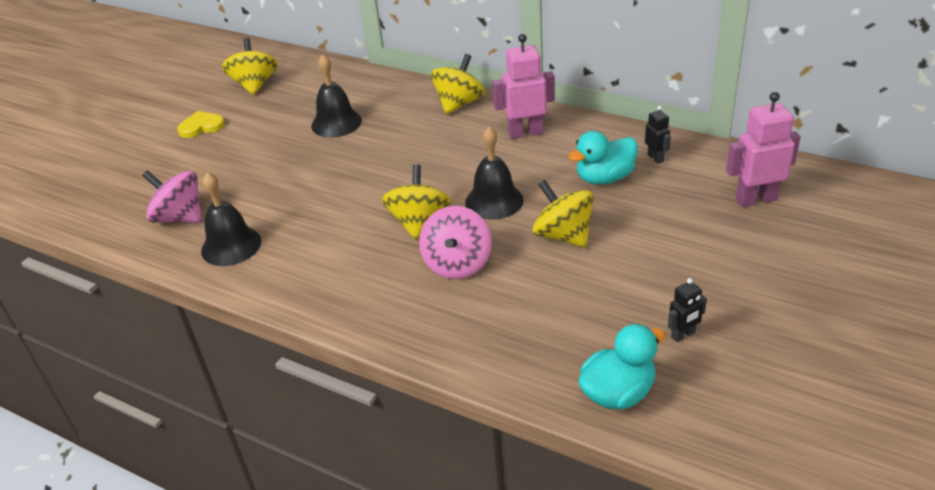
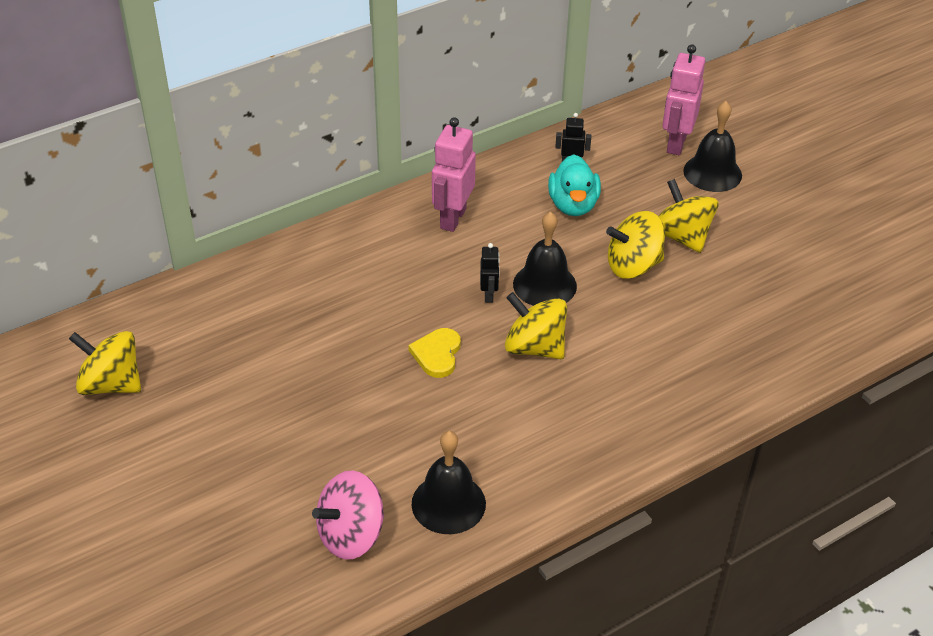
camera: 65 degrees left, 5 degrees up
yellow heart [177,111,225,138] -> yellow heart moved to [408,328,461,378]
black bell [311,54,362,137] -> black bell moved to [683,101,742,192]
pink spinning top [419,206,492,279] -> none
yellow spinning top [431,54,485,114] -> yellow spinning top moved to [658,179,719,253]
turquoise duck [579,324,665,410] -> none
black robot [668,278,707,342] -> black robot moved to [480,243,500,303]

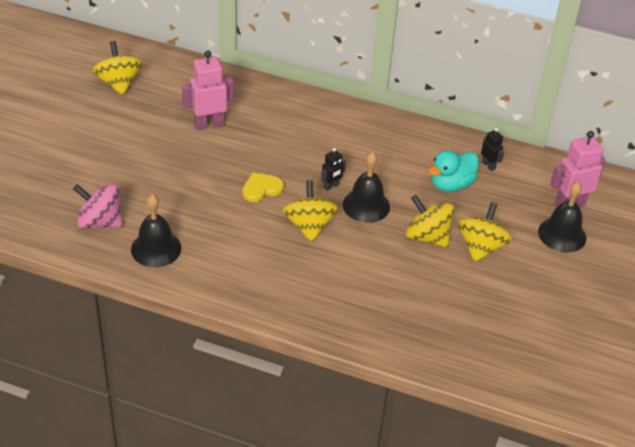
camera: 50 degrees right, 0 degrees up
pink robot [432,117,476,232] -> pink robot moved to [182,50,234,130]

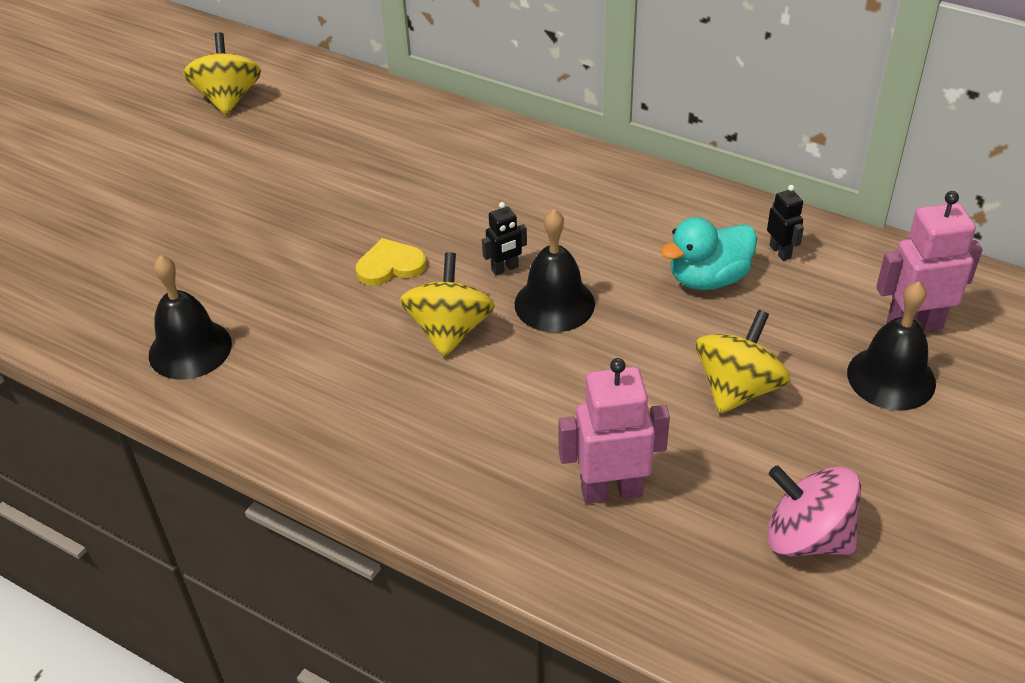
camera: 15 degrees right, 0 degrees up
pink spinning top [73,184,123,229] -> pink spinning top moved to [767,465,861,557]
pink robot [182,50,234,130] -> pink robot moved to [558,358,670,504]
yellow spinning top [406,195,454,248] -> none

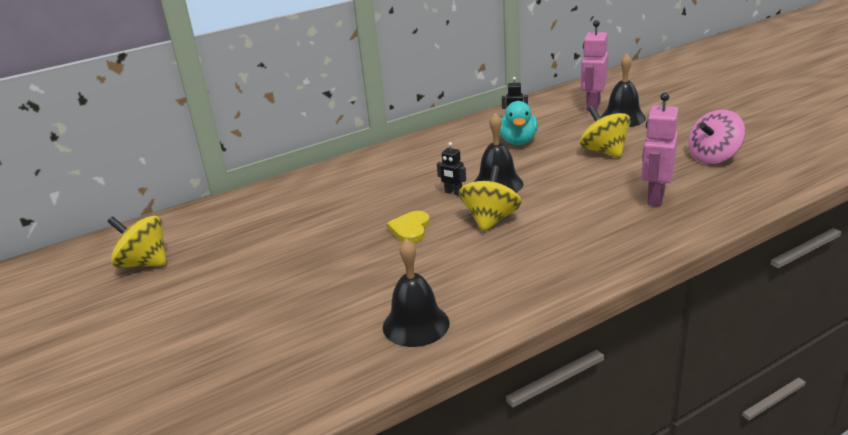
camera: 60 degrees left, 15 degrees down
yellow spinning top [400,252,495,358] -> yellow spinning top turned 75 degrees clockwise [459,166,522,232]
black robot [482,202,527,275] -> black robot turned 120 degrees clockwise [437,142,466,196]

